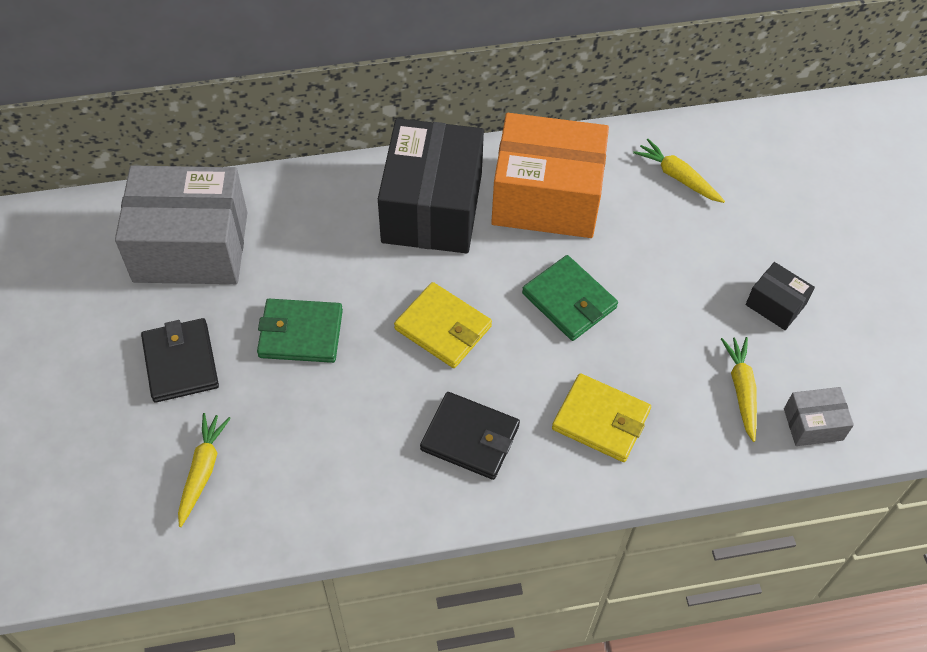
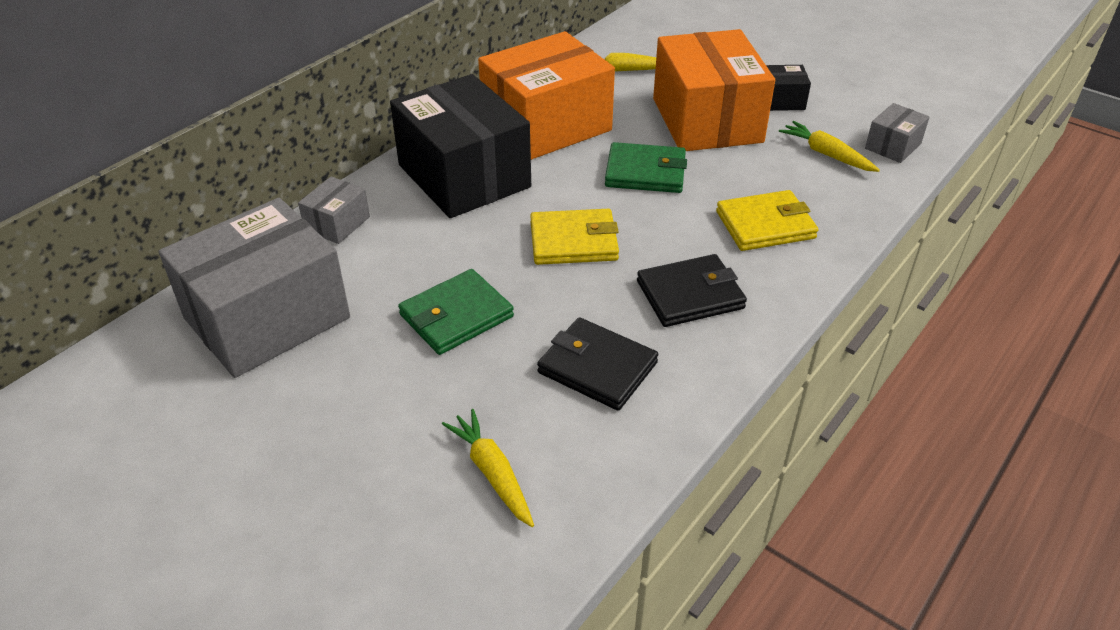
camera: 40 degrees left, 15 degrees down
black wallet [141,318,219,403] -> black wallet moved to [537,317,658,411]
none -> grey box [298,177,370,244]
none -> orange box [653,29,775,151]

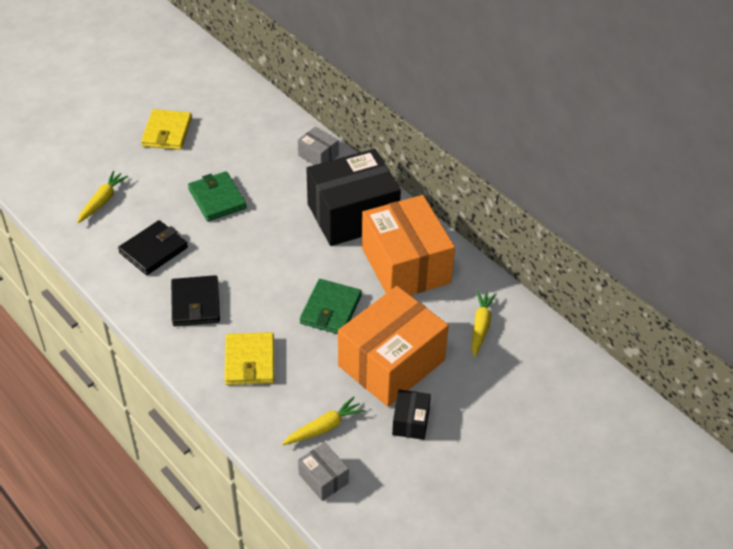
camera: 100 degrees right, 5 degrees up
grey box [159,198,350,378] -> none
yellow carrot [442,409,534,527] -> yellow carrot turned 45 degrees counterclockwise [77,171,129,223]
yellow wallet [530,209,619,265] -> yellow wallet moved to [141,109,192,150]
orange box [653,29,775,151] -> orange box turned 45 degrees counterclockwise [338,286,449,407]

